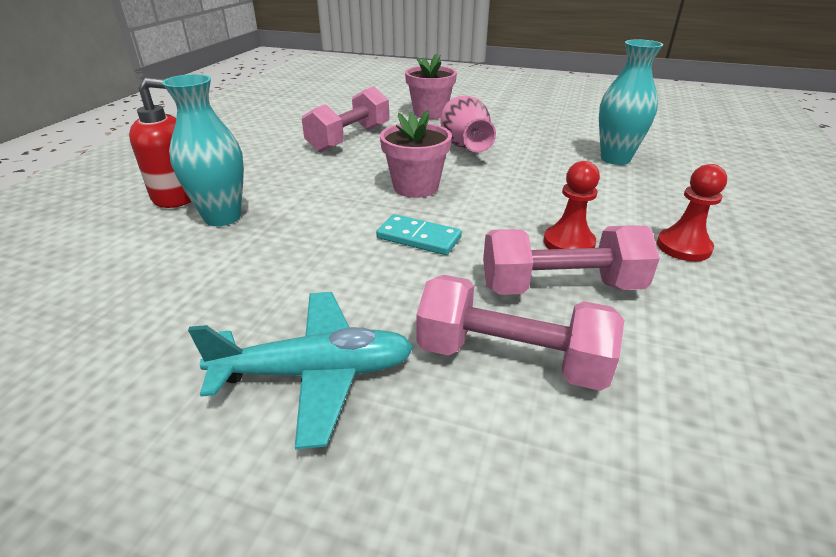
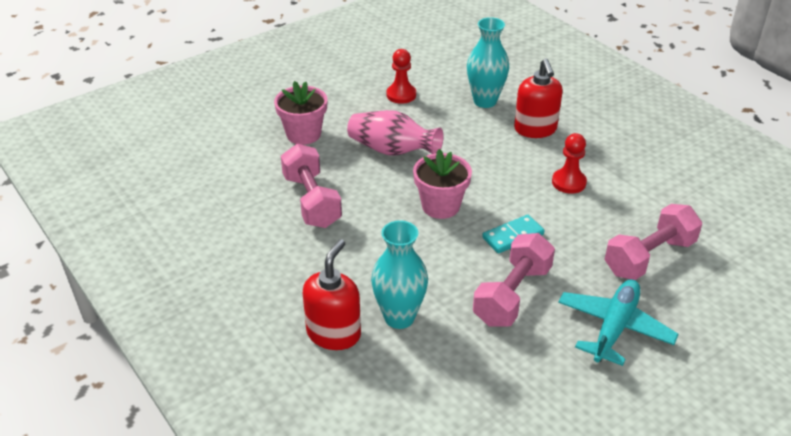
camera: 55 degrees left, 5 degrees up
pink dumbbell [483,226,660,295] -> pink dumbbell moved to [473,233,555,327]
red pawn [657,164,727,261] -> red pawn moved to [387,49,416,104]
none -> red soap dispenser [514,58,563,138]

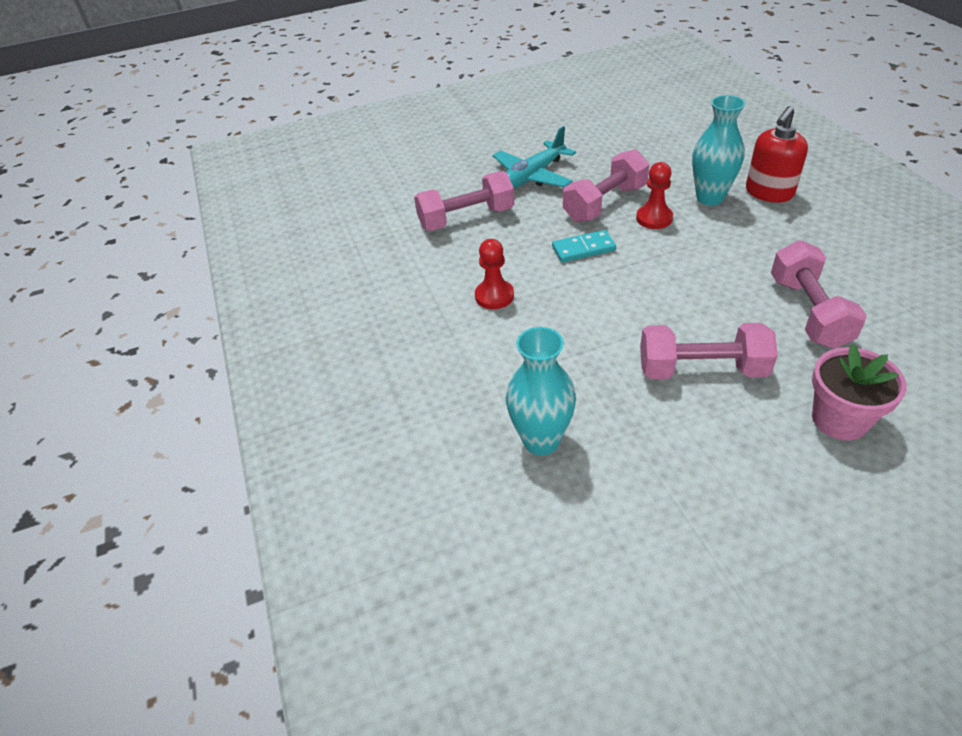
camera: 160 degrees left, 5 degrees up
pink vase [347,110,444,156] -> pink dumbbell [640,323,778,379]
red pawn [387,49,416,104] -> red pawn moved to [636,162,673,229]
pink flower pot [413,149,472,219] -> none
red soap dispenser [514,58,563,138] -> none

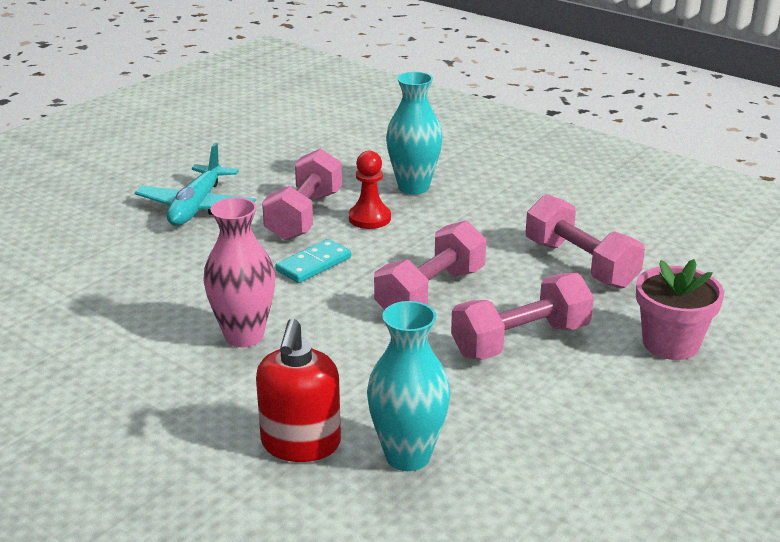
camera: 35 degrees left, 15 degrees down
pink dumbbell [414,171,514,231] -> pink dumbbell moved to [374,220,486,310]
red pawn [475,239,514,309] -> pink vase [203,197,275,347]
red soap dispenser [746,106,808,202] -> red soap dispenser moved to [256,319,341,462]

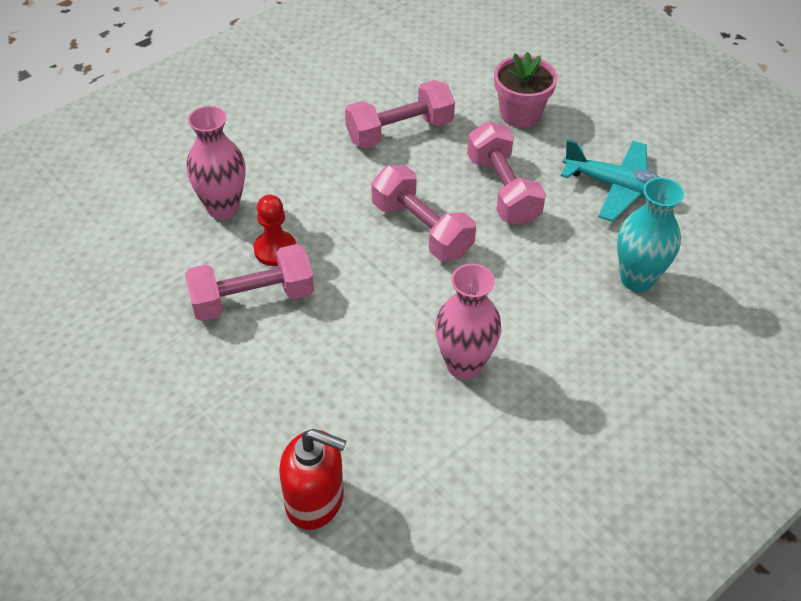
camera: 80 degrees left, 20 degrees up
turquoise plane [135,143,256,226] -> turquoise plane moved to [561,140,659,222]
red soap dispenser [256,319,341,462] -> red soap dispenser moved to [279,429,346,530]
pink dumbbell [262,148,342,241] -> pink dumbbell turned 45 degrees counterclockwise [185,244,314,321]
turquoise domino [275,239,351,283] -> none
turquoise vase [386,72,443,195] -> pink vase [186,106,245,220]

